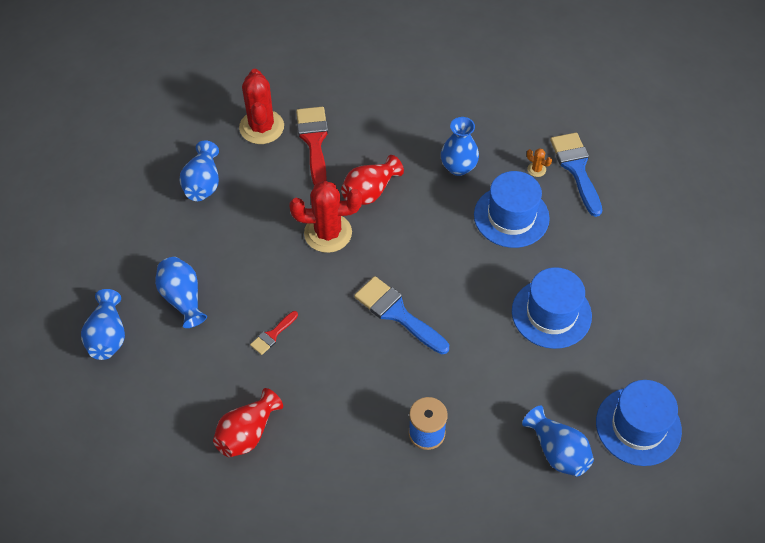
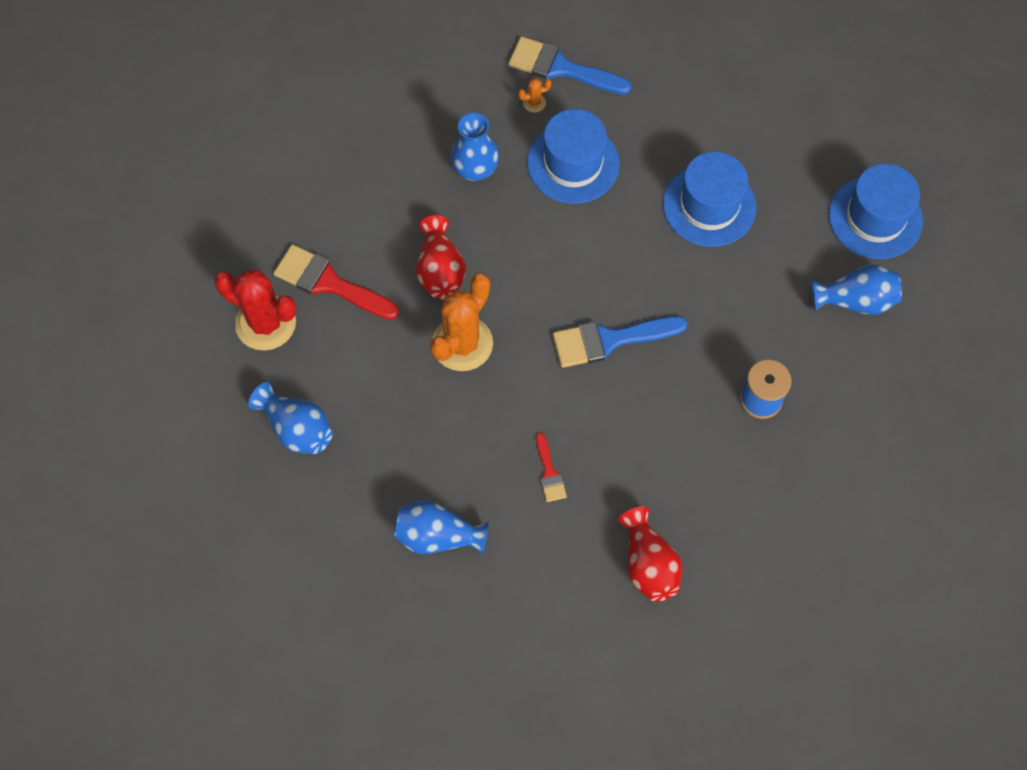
camera: 55 degrees left, 10 degrees up
blue vase [81,289,125,360] -> none
red cactus [290,181,362,253] -> orange cactus [430,273,493,371]

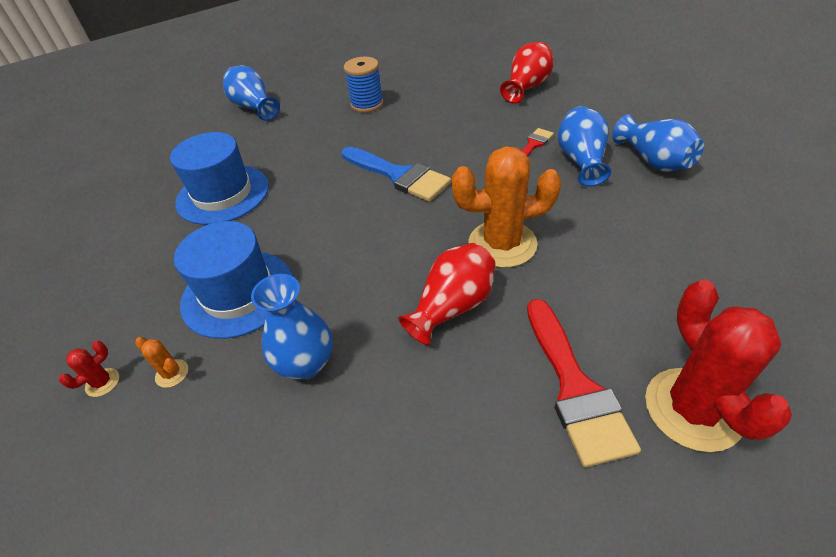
camera: 125 degrees left, 20 degrees down
blue vase [248,382,332,454] -> blue vase moved to [558,106,611,187]
blue brush [508,36,632,95] -> red cactus [59,341,119,397]
blue hat [829,164,923,259] -> none

